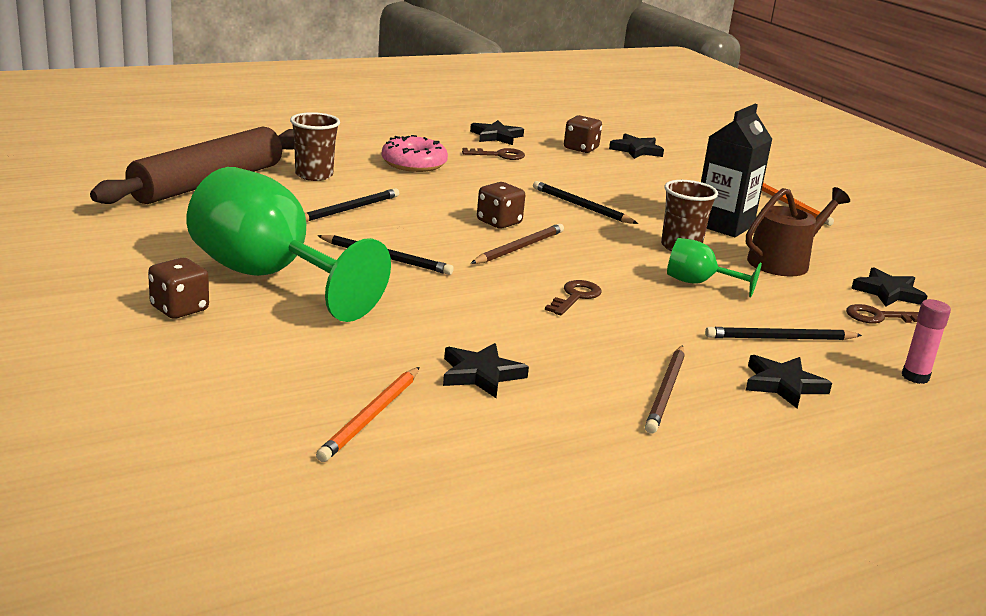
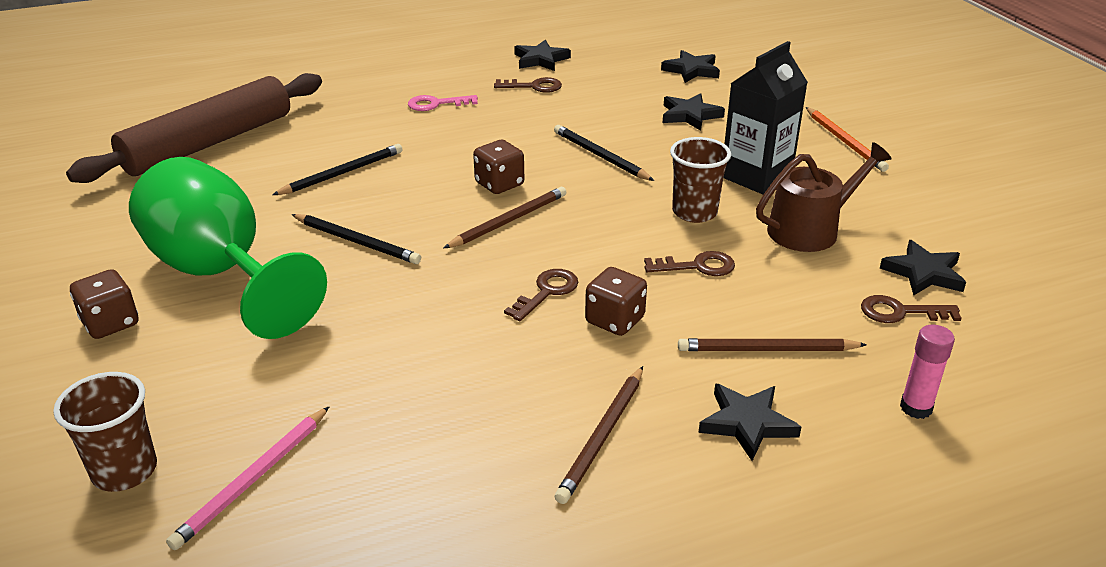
camera: 10 degrees right, 10 degrees up
brown cup [290,112,340,181] -> brown cup moved to [53,372,157,492]
orange pencil [316,367,420,462] -> pink pencil [166,406,330,550]
pink donut [382,135,448,172] -> pink key [408,95,478,111]
black star [443,343,529,398] -> black star moved to [663,93,725,131]
brown dice [564,115,602,153] -> brown dice moved to [585,267,647,336]
green goblet [667,238,762,298] -> brown key [644,251,735,276]
black pencil [705,327,862,340] -> brown pencil [678,338,867,351]

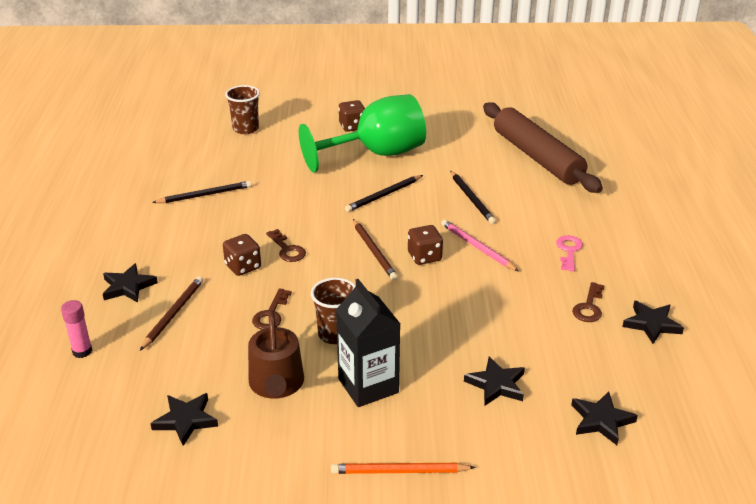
camera: 110 degrees right, 0 degrees up
pink pencil [166,406,330,550] -> pink pencil moved to [441,219,519,271]
black pencil [554,125,654,181] -> black pencil moved to [152,181,252,203]
brown pencil [555,366,643,504] -> none
brown key [861,295,962,323] -> none

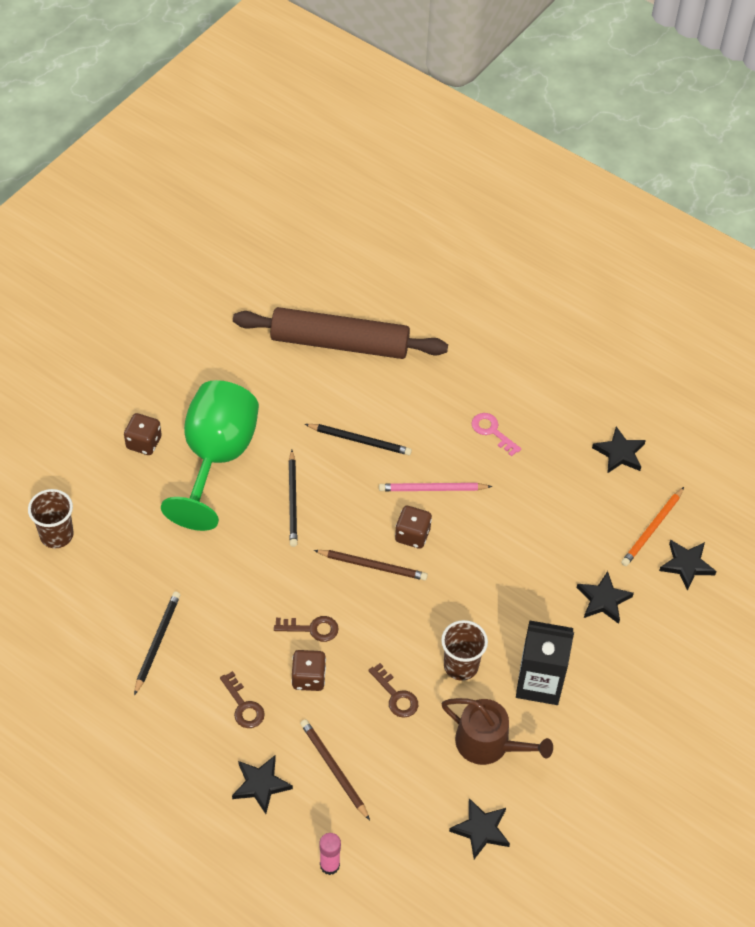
camera: 55 degrees left, 20 degrees up
orange pencil [331,463,476,474] -> orange pencil moved to [621,487,684,566]
brown key [572,282,605,322] -> brown key moved to [220,671,265,728]

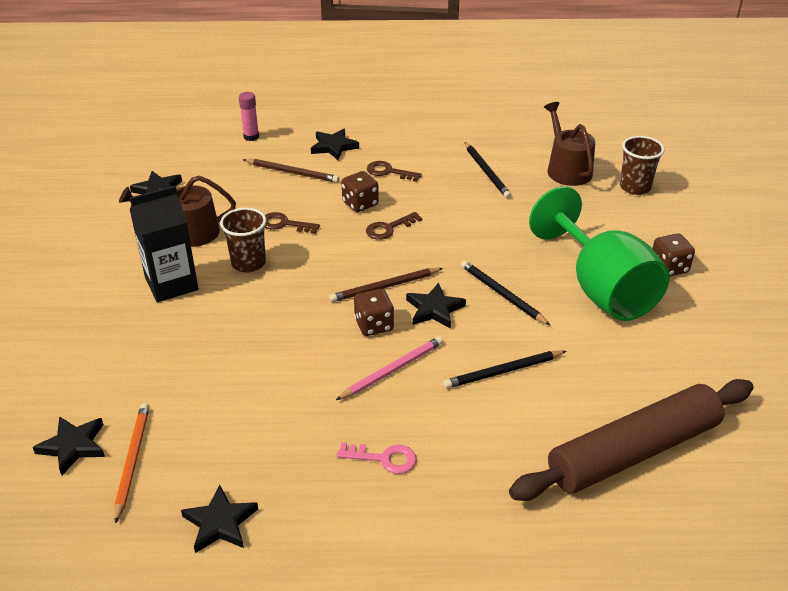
camera: 145 degrees right, 15 degrees down
black star [577,571,634,624] -> black star moved to [406,283,466,329]
none -> brown watering can [544,102,595,186]

